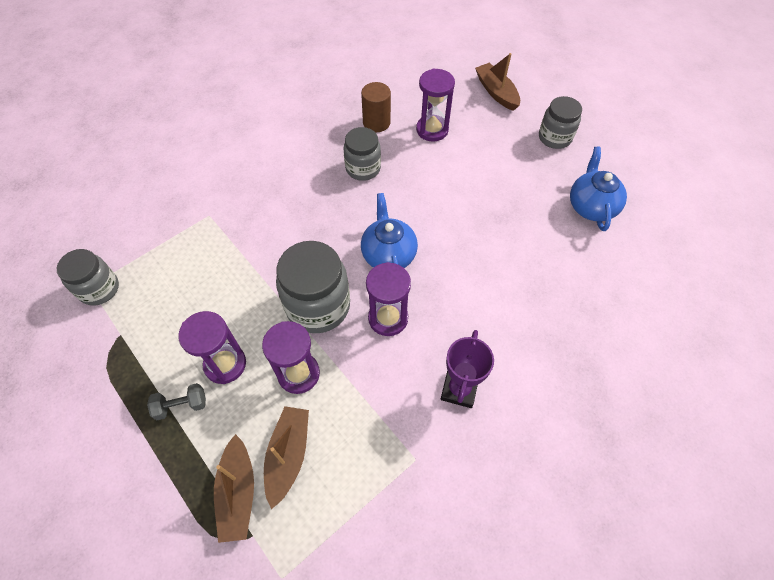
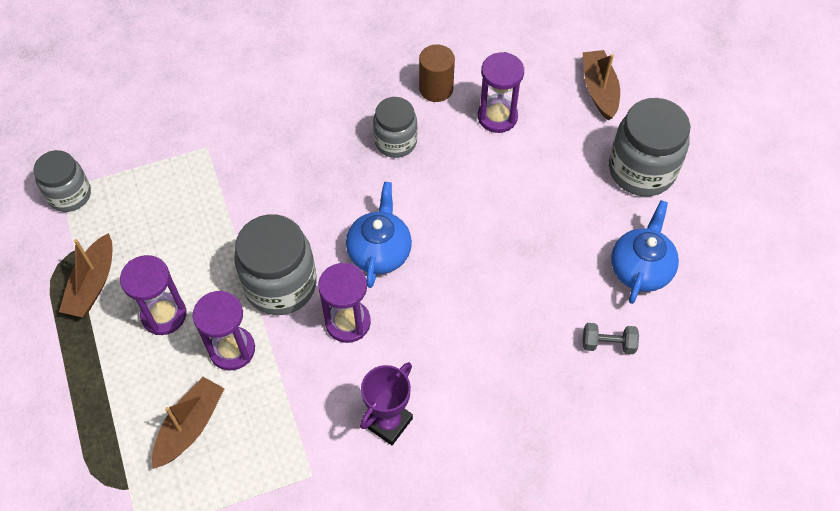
camera: 20 degrees right, 0 degrees up
grey dumbbell [147,383,206,420] -> grey dumbbell moved to [583,323,639,354]
brown boat [214,434,254,543] -> brown boat moved to [59,233,112,318]
grey jar [539,96,582,149] -> grey jar [609,98,690,196], size x1.58

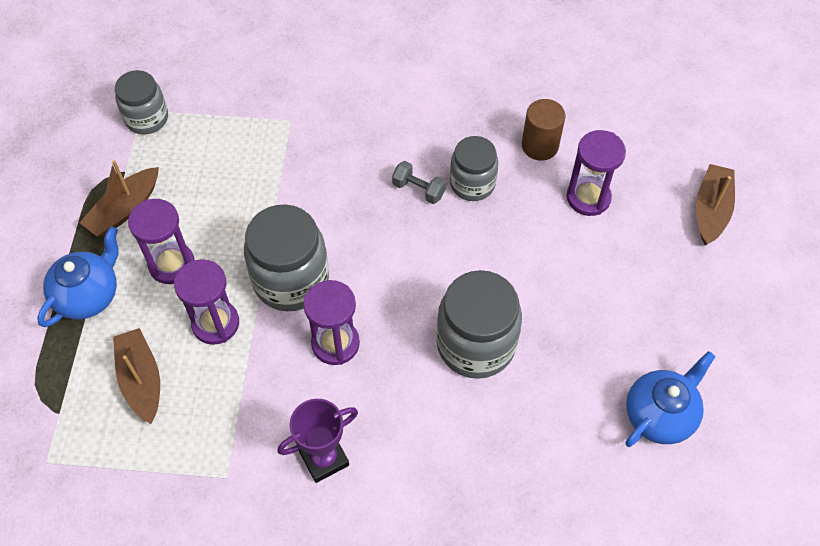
camera: 25 degrees right, 0 degrees up
brown boat [152,377,225,469] -> brown boat turned 75 degrees counterclockwise [113,328,160,424]
blue teapot [346,182,412,288] -> blue teapot moved to [37,227,119,327]
grey dumbbell [583,323,639,354] -> grey dumbbell moved to [392,161,446,204]
grey jar [609,98,690,196] -> grey jar moved to [436,270,522,379]

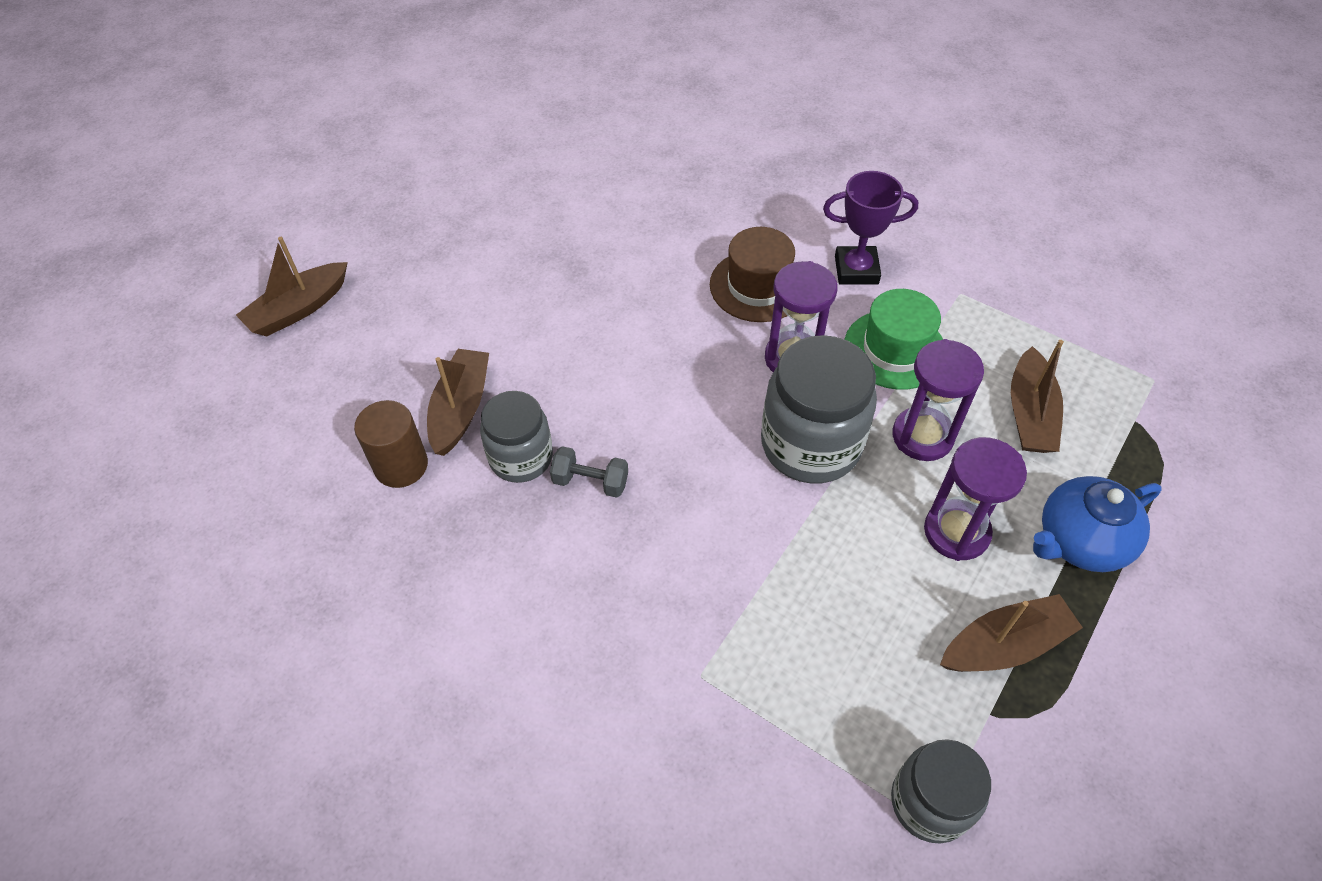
camera: 150 degrees left, 5 degrees down
grey dumbbell [392,161,446,204] -> grey dumbbell turned 45 degrees counterclockwise [550,446,628,498]
grey jar [436,270,522,379] -> none
purple hourglass [566,130,626,216] -> none
blue teapot [625,351,716,447] -> none
none -> brown boat [427,349,489,456]
none -> brown hat [710,227,795,322]
none -> green hat [845,289,943,390]

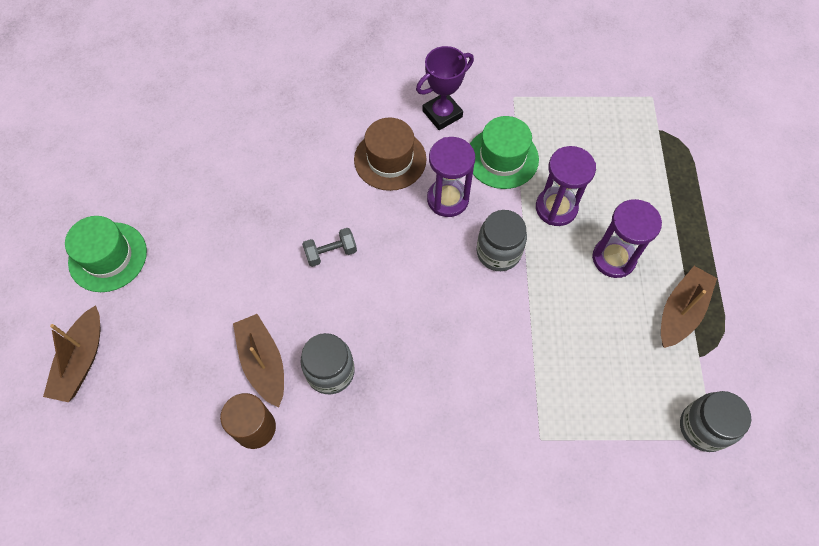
camera: 35 degrees left, 10 degrees up
grey dumbbell [550,446,628,498] -> grey dumbbell moved to [302,228,357,267]
grey jar [761,335,877,483] -> grey jar [477,210,527,271], size x0.63
brown boat [1011,340,1064,453] -> none
blue teapot [1033,476,1162,572] -> none
none -> green hat [65,216,147,292]

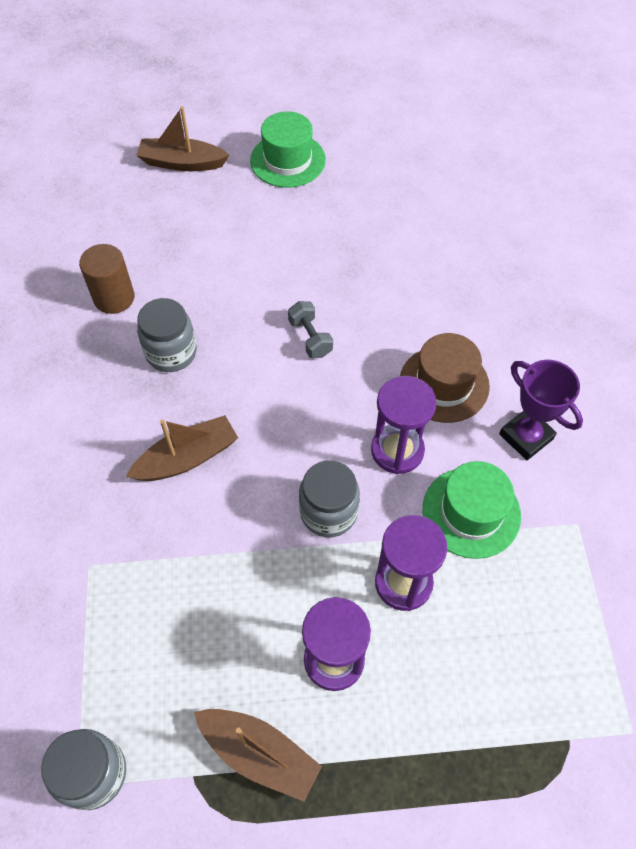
camera: 85 degrees right, 5 degrees down
brown boat [233,314,284,408] -> brown boat moved to [126,415,238,481]

